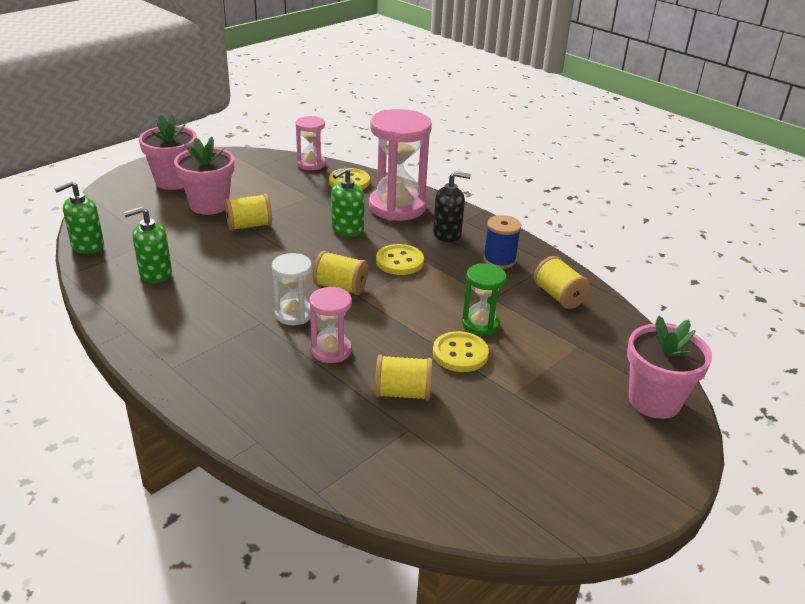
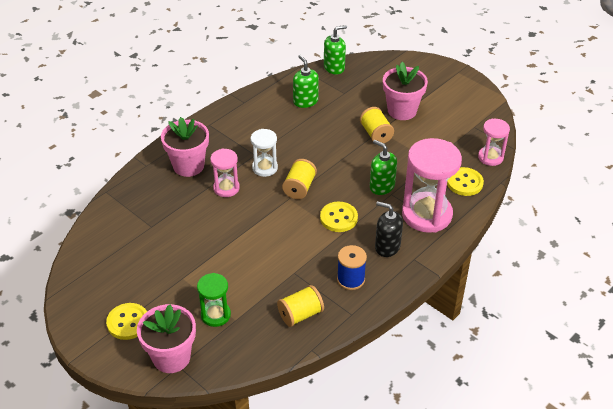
camera: 90 degrees right, 10 degrees up
green soap dispenser [54,181,104,254] -> green soap dispenser turned 105 degrees clockwise [324,25,347,74]
pink flower pot [139,115,197,190] -> pink flower pot moved to [161,117,209,177]
yellow spool [375,355,433,400] -> none
black soap dispenser [433,171,471,242] -> black soap dispenser turned 120 degrees clockwise [375,201,403,257]
yellow button [433,331,489,372] -> yellow button moved to [106,303,147,340]
green hourglass [462,263,507,336] -> green hourglass moved to [197,273,231,327]

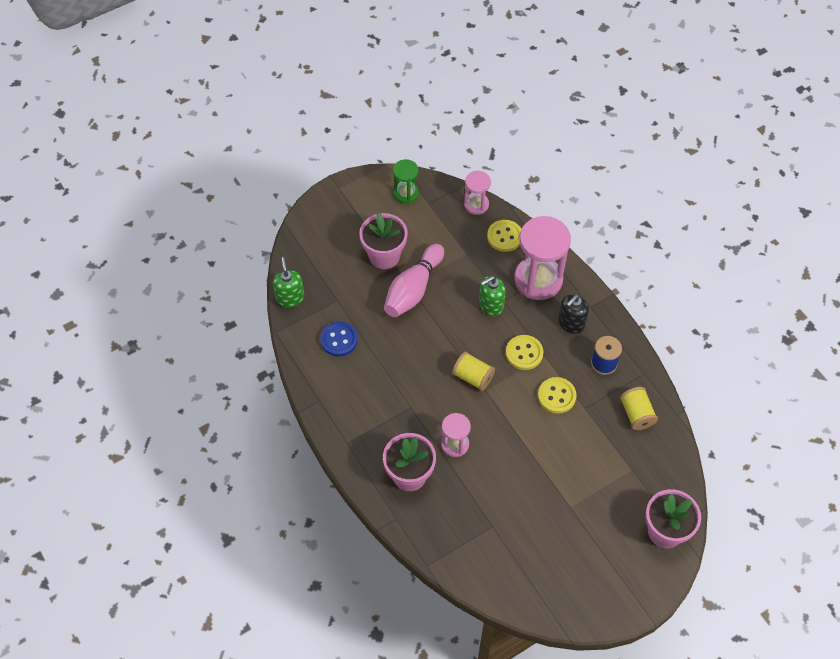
camera: 75 degrees left, 15 degrees up
yellow button [106,303,147,340] -> yellow button moved to [538,377,577,414]
green hourglass [197,273,231,327] -> green hourglass moved to [393,159,419,203]
white hourglass [251,129,278,177] -> none
green soap dispenser [293,55,319,108] -> blue button [320,322,358,356]
yellow spool [360,107,394,143] -> pink bowling pin [384,244,444,317]

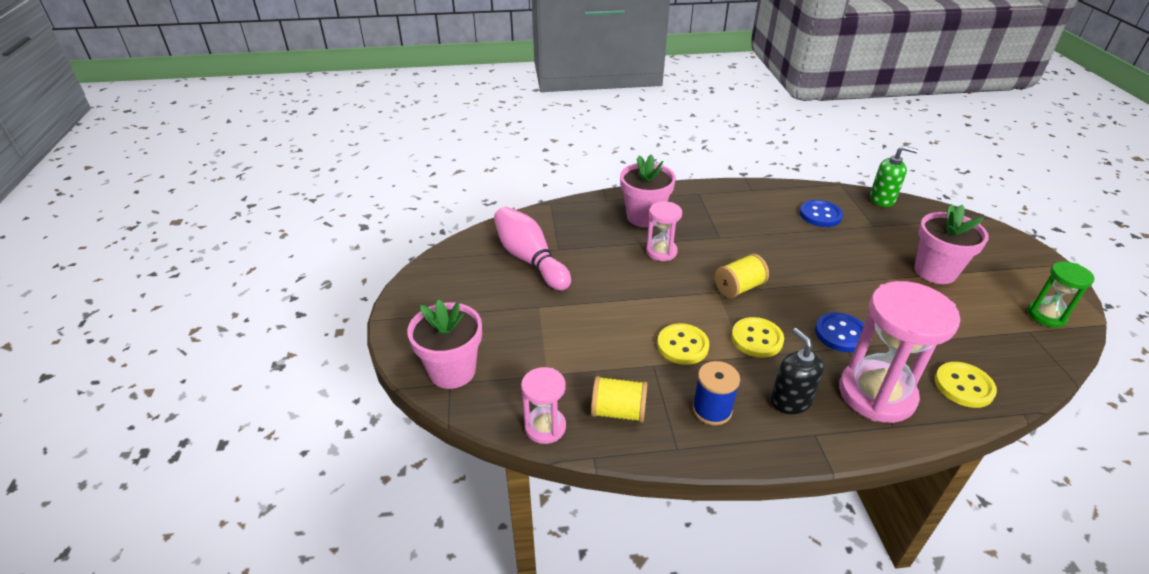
camera: 115 degrees right, 20 degrees down
pink bowling pin [384,244,444,317] -> pink bowling pin moved to [494,207,571,291]
pink hourglass [464,171,491,215] -> pink hourglass moved to [521,367,566,444]
green soap dispenser [479,276,506,316] -> blue button [815,312,864,352]

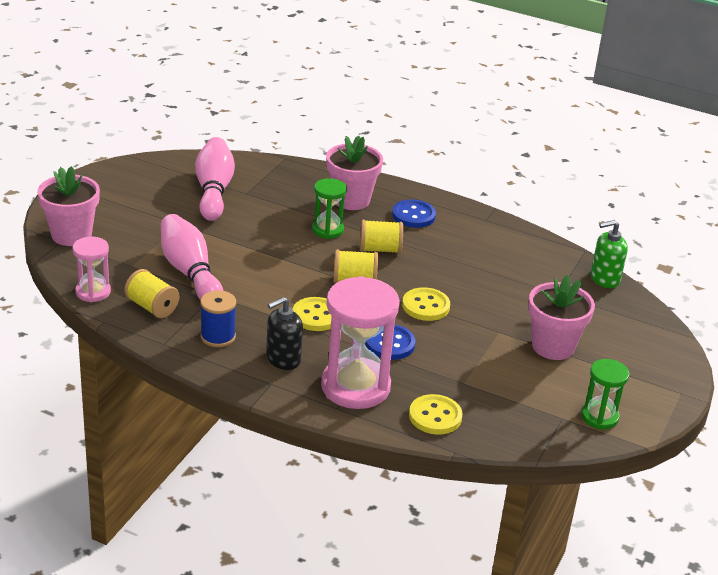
camera: 30 degrees right, 5 degrees down
pink hourglass [646,201,682,261] -> green hourglass [312,178,347,239]
yellow button [657,323,709,365] -> yellow button moved to [402,287,450,321]
black soap dispenser [771,328,824,414] -> black soap dispenser turned 135 degrees counterclockwise [266,297,303,370]
blue button [800,200,843,227] -> blue button moved to [392,200,436,228]
green soap dispenser [870,146,918,207] -> green soap dispenser turned 120 degrees clockwise [591,220,628,288]
none -> pink bowling pin [161,214,223,300]
none -> yellow spool [360,220,403,254]

